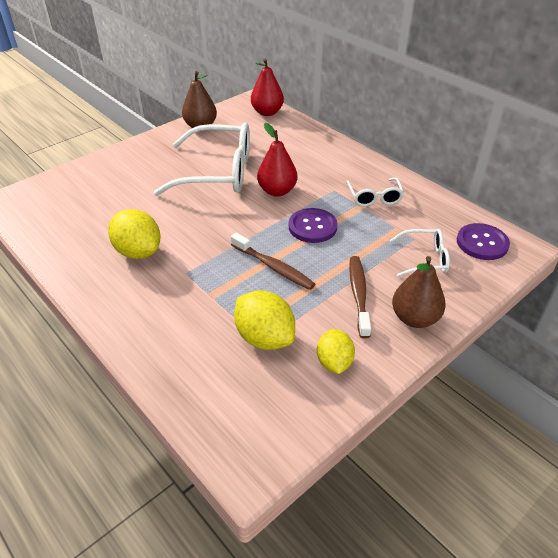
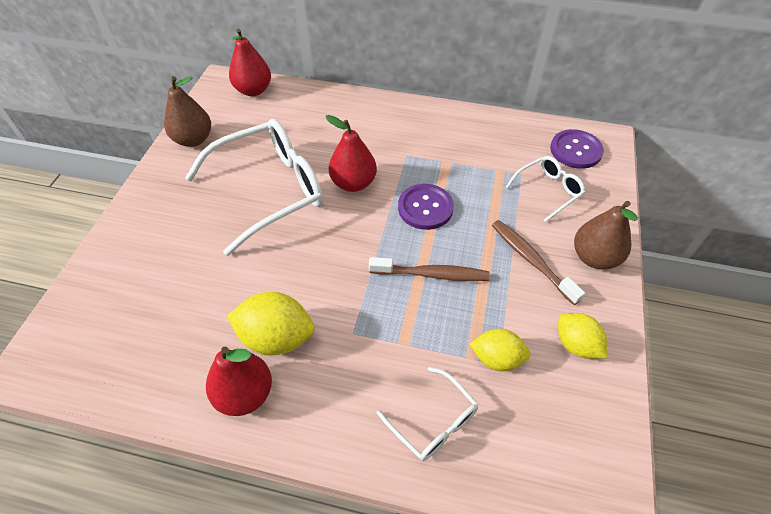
camera: 35 degrees left, 10 degrees up
yellow lemon [234,290,295,350] -> yellow lemon [470,329,531,371], size x0.66
white glasses [346,177,404,207] -> white glasses moved to [377,367,478,461]
none -> red pear [206,347,272,416]

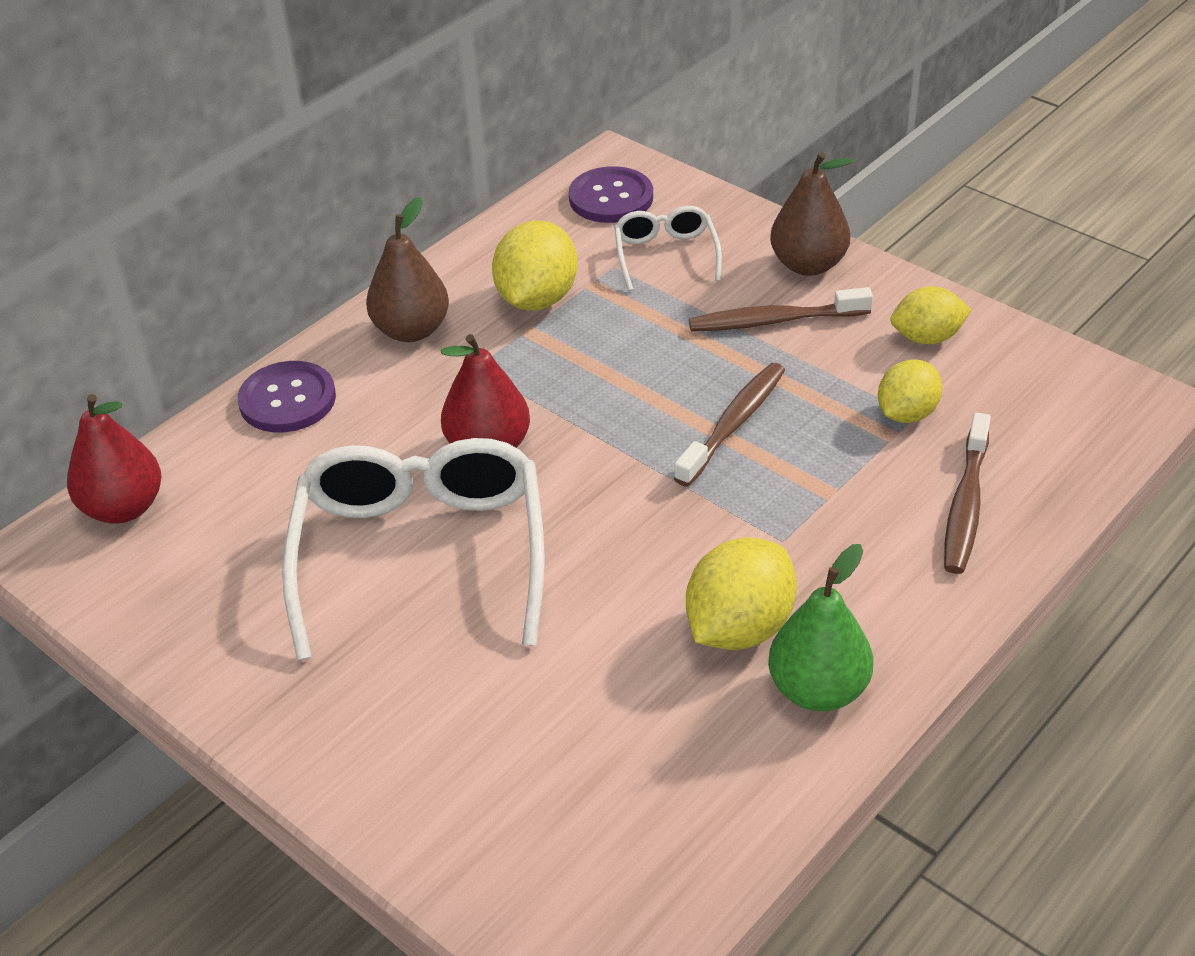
camera: 60 degrees left, 10 degrees down
brown pear [164,76,211,147] -> brown pear moved to [366,197,449,342]
red pear [206,347,272,416] -> green pear [768,544,873,711]
white glasses [377,367,478,461] -> brown toothbrush [944,412,991,574]
purple button [398,184,454,230] -> purple button moved to [238,361,336,432]
none -> yellow lemon [492,221,577,311]

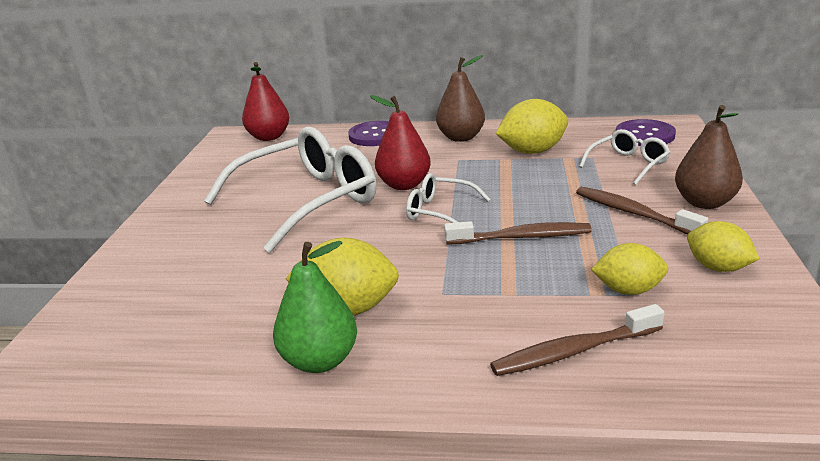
camera: 55 degrees right, 15 degrees down
none -> white glasses [406,173,490,223]

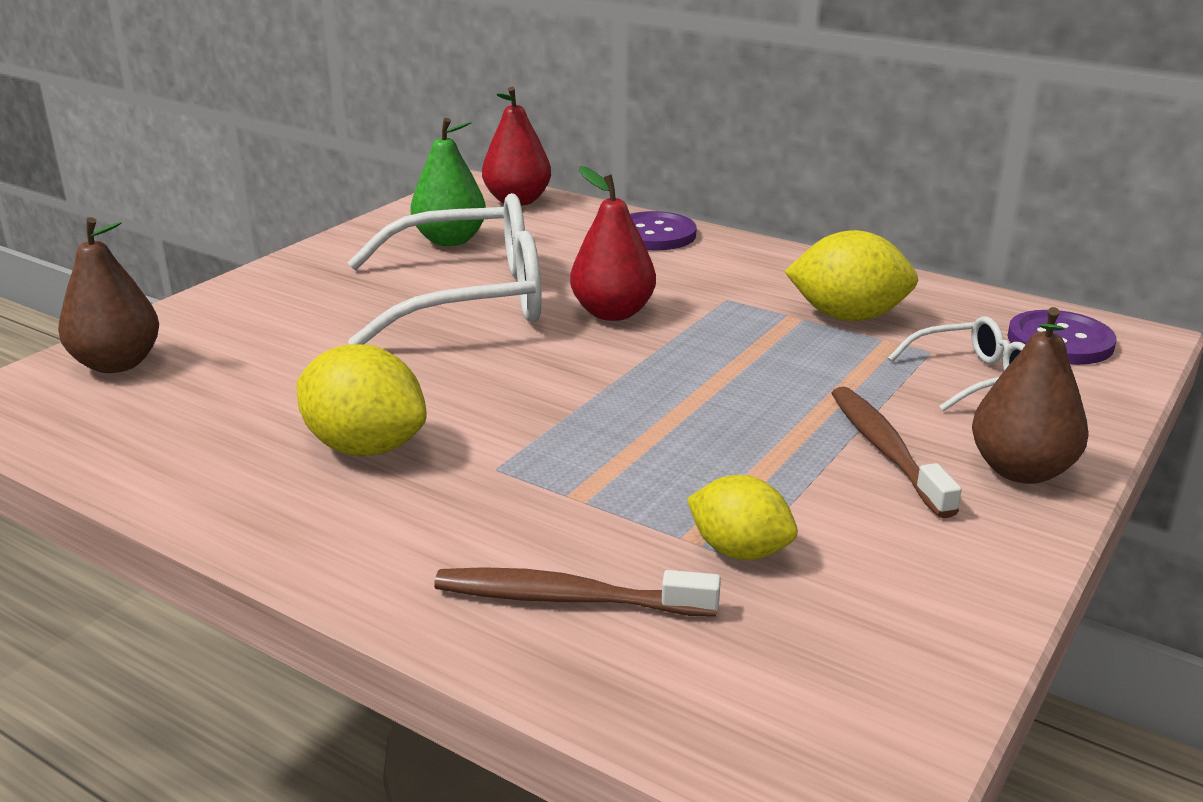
camera: 25 degrees right, 0 degrees up
green pear [273,241,357,373] -> green pear moved to [410,118,486,246]
white glasses [406,173,490,223] -> none
brown pear [436,55,485,142] -> brown pear moved to [58,217,159,373]
brown toothbrush [444,221,592,244] -> none
yellow lemon [687,221,760,272] -> none

